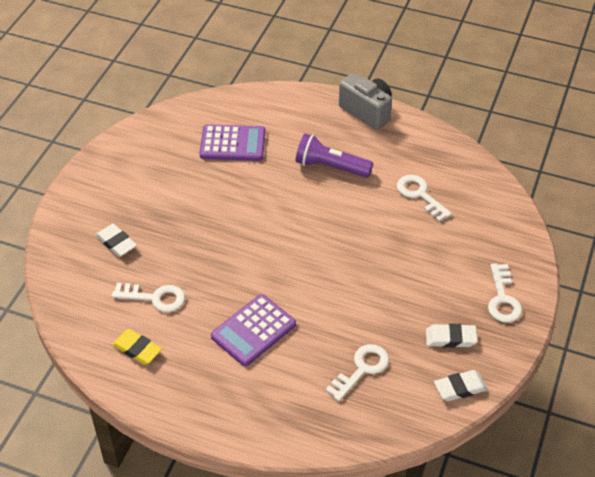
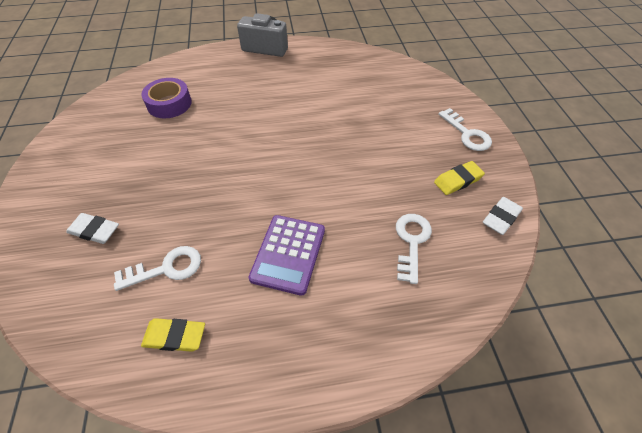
camera: 30 degrees left, 5 degrees up
purple calculator [199,124,265,161] -> purple tape [141,78,192,118]
purple flashlight [295,134,373,178] -> none
white key [397,175,452,222] -> none
white eraser [426,324,477,348] -> yellow eraser [434,161,485,195]

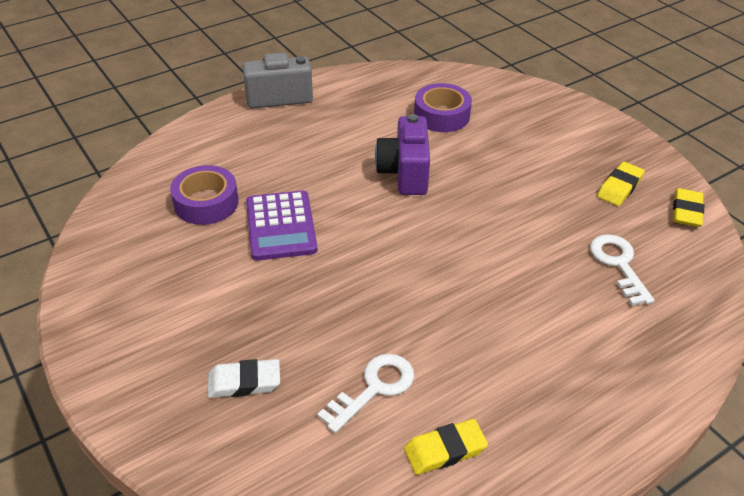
camera: 25 degrees left, 10 degrees down
purple calculator [249,215,325,296] -> purple calculator moved to [246,190,317,261]
white key [438,108,492,151] -> none
white eraser [483,197,523,235] -> yellow eraser [673,188,704,227]
none -> purple camera [375,114,430,195]
none -> purple tape [414,83,472,132]

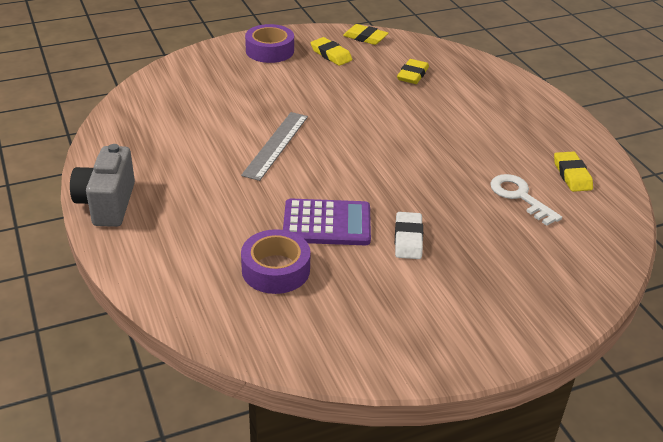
camera: 80 degrees left, 5 degrees down
white eraser [207,359,280,398] -> white eraser moved to [395,212,423,259]
purple camera [375,114,430,195] -> grey ruler [241,112,308,181]
purple tape [414,83,472,132] -> purple tape moved to [245,24,294,63]
white key [590,234,655,306] -> yellow eraser [397,59,429,84]

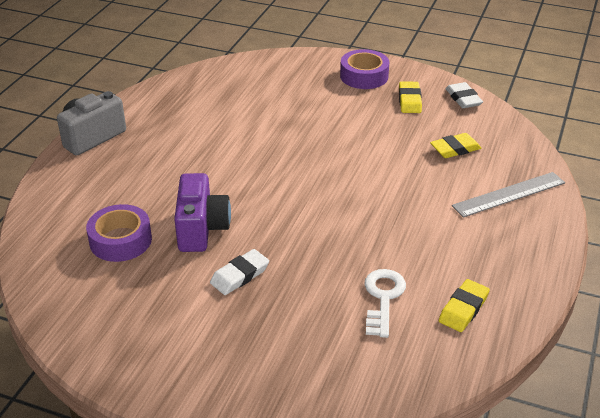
camera: 45 degrees right, 0 degrees up
grey ruler [241,112,308,181] -> grey ruler moved to [452,172,565,218]
purple calculator [283,199,371,245] -> purple camera [174,173,231,252]
yellow eraser [343,24,389,45] -> white eraser [445,82,483,108]

